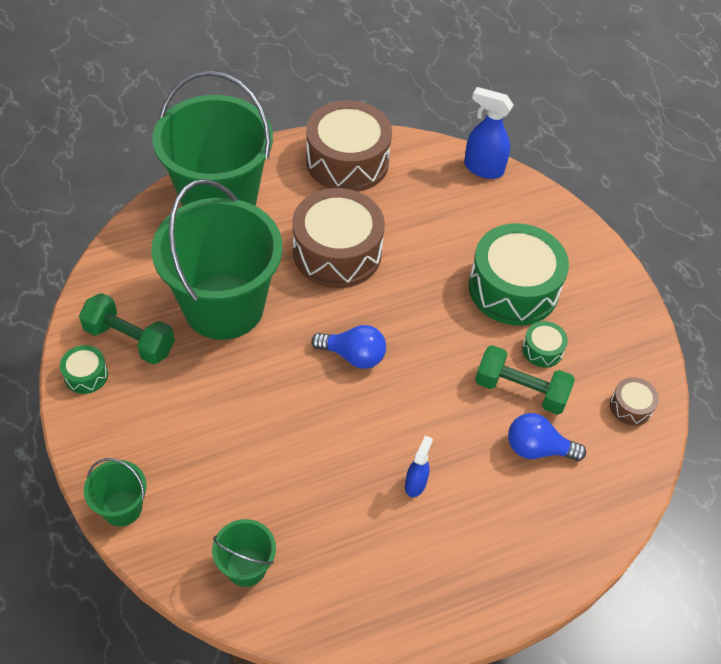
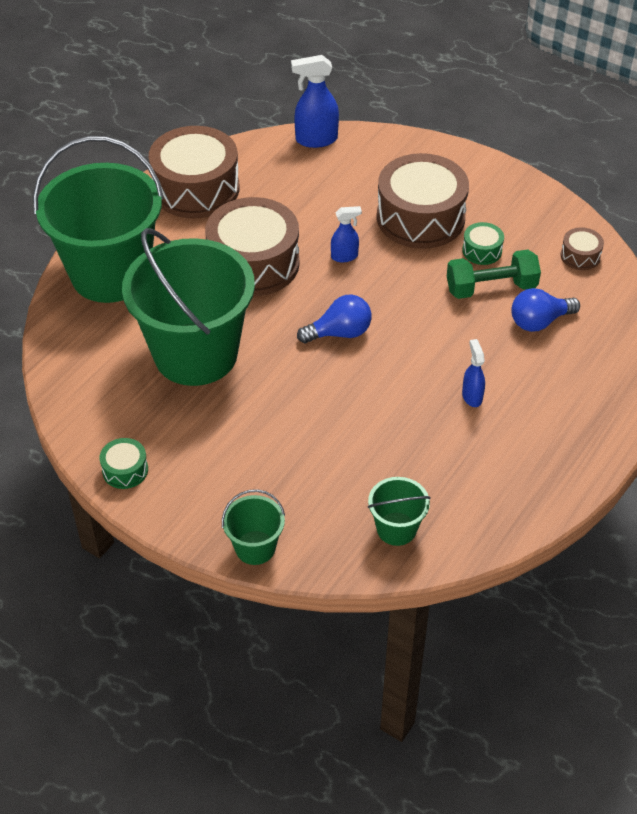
camera: 30 degrees left, 5 degrees down
green dumbbell [79,293,175,365] -> none
green drum [469,223,569,326] -> brown drum [377,153,469,249]
none -> blue spray bottle [331,206,362,262]

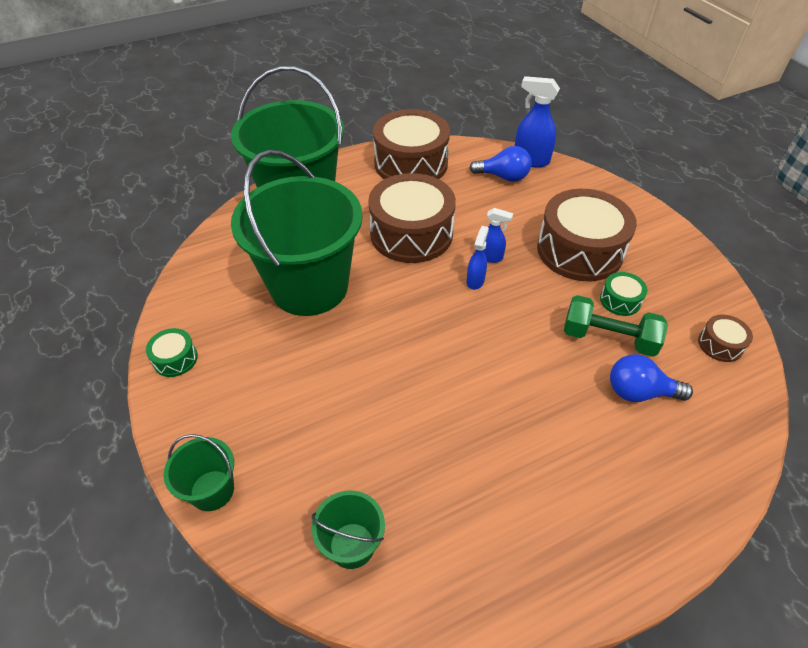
camera: 30 degrees right, 0 degrees up
blue light bulb [297,294,371,343] -> blue light bulb moved to [469,146,531,182]
blue spray bottle [462,339,485,407] -> blue spray bottle moved to [467,226,489,290]

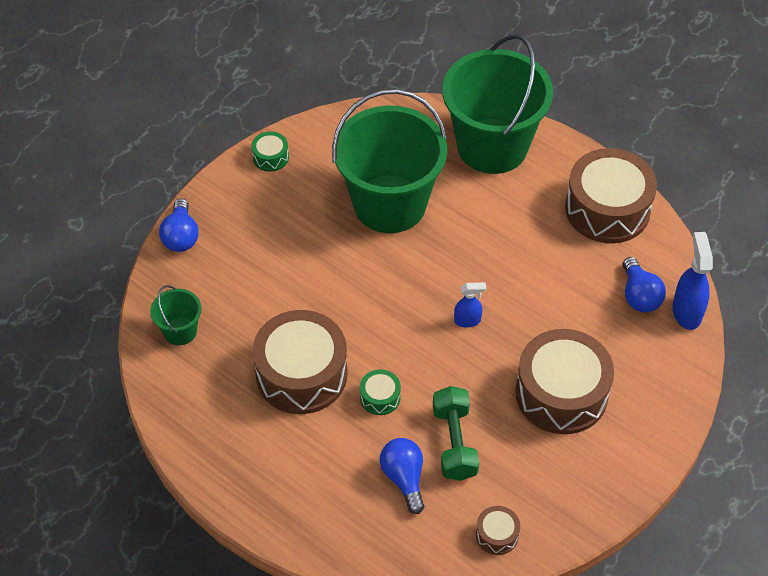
camera: 65 degrees right, 5 degrees up
green bucket [164,434,234,511] -> blue light bulb [159,198,199,252]
brown drum [368,173,456,263] -> brown drum moved to [252,310,348,414]
blue spray bottle [484,208,513,263] -> none
green drum [600,272,648,316] -> green drum moved to [360,369,401,415]

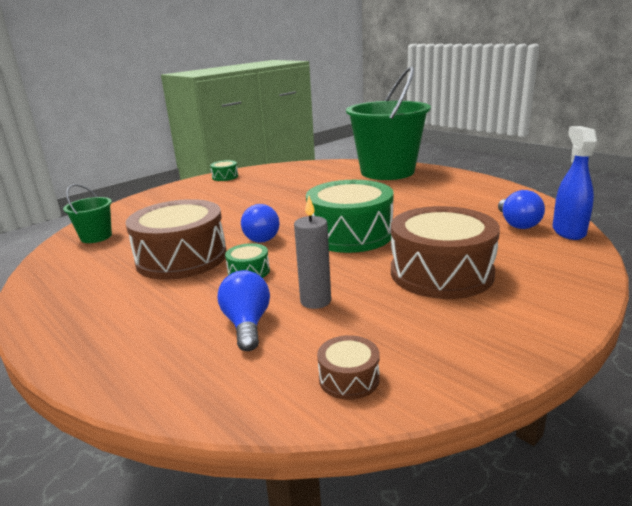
camera: 10 degrees right, 30 degrees down
blue light bulb [159,198,199,252] -> blue light bulb moved to [241,204,280,243]
green bucket [332,89,447,233] -> none
green dumbbell [433,386,479,481] -> grey candle [294,196,331,309]
blue spray bottle [454,282,486,327] -> green drum [306,180,394,253]
brown drum [565,148,657,243] -> none

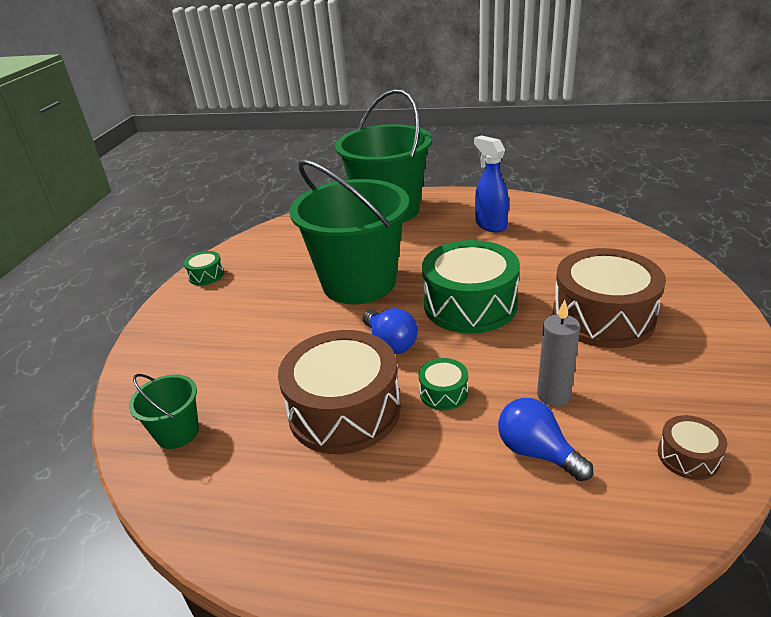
camera: 35 degrees left, 10 degrees up
blue light bulb [498,190,545,229] -> none
blue spray bottle [552,126,597,240] -> blue spray bottle moved to [474,135,509,232]
none -> green bucket [289,159,409,304]

